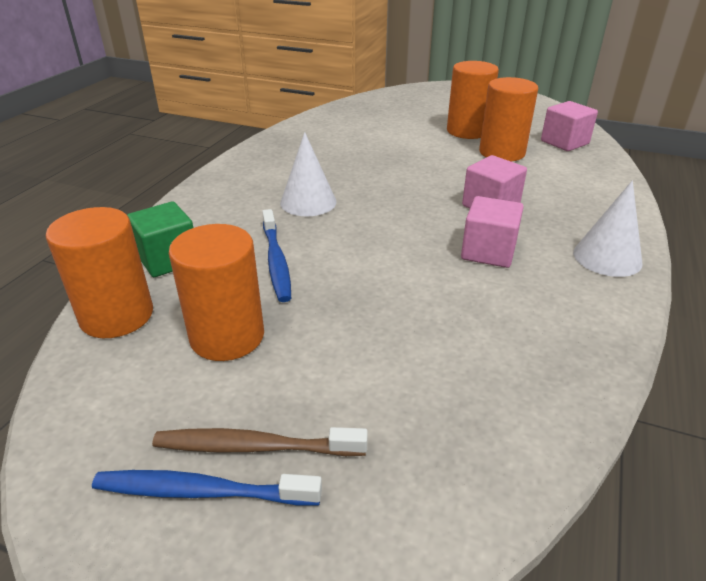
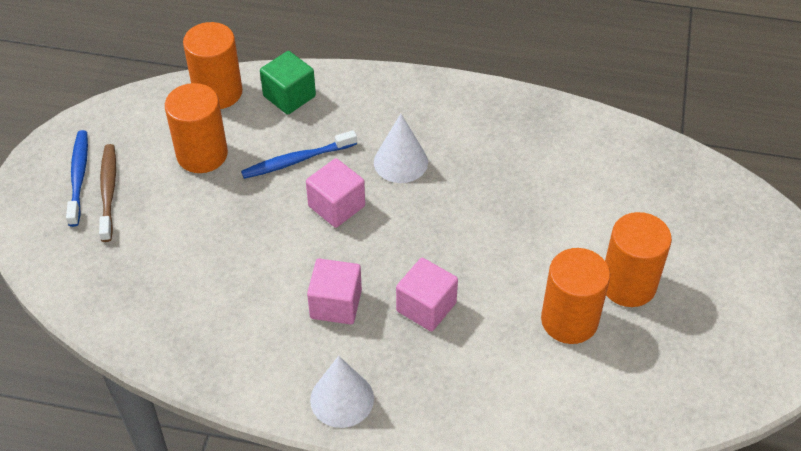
camera: 80 degrees right, 15 degrees up
pink cube [541,101,598,151] -> pink cube moved to [306,158,365,228]

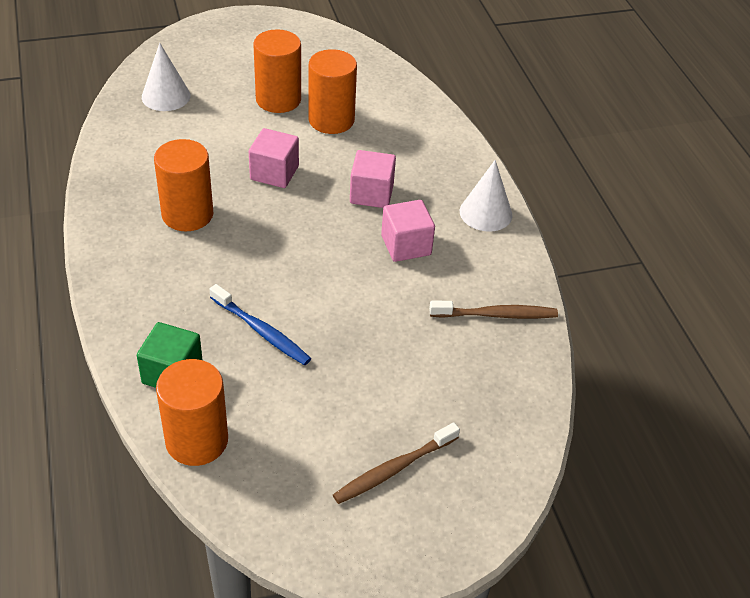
camera: 120 degrees left, 5 degrees down
blue toothbrush [66,130,88,227] -> none
orange cylinder [165,83,228,173] -> orange cylinder moved to [154,139,213,231]
pink cube [306,158,365,228] -> pink cube moved to [249,128,299,188]
white cone [374,114,428,183] -> white cone moved to [142,43,190,111]
none -> brown toothbrush [429,301,558,319]

